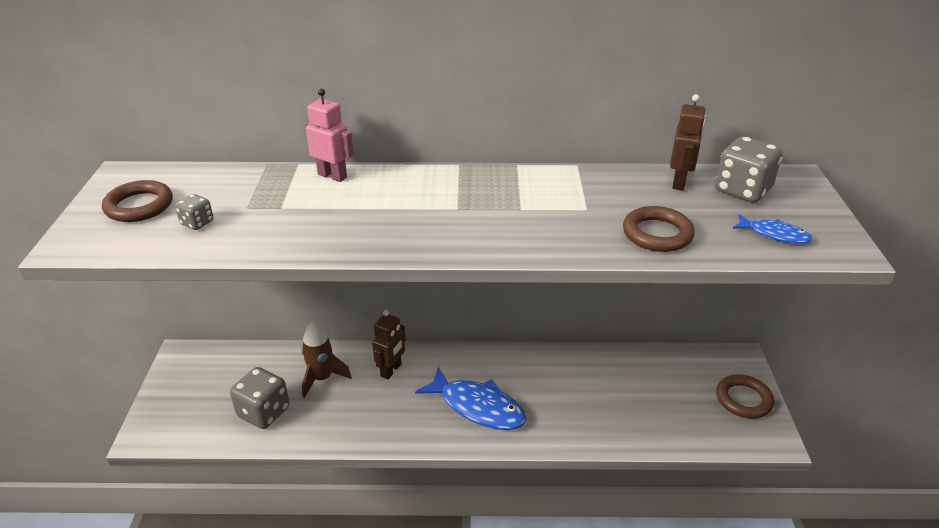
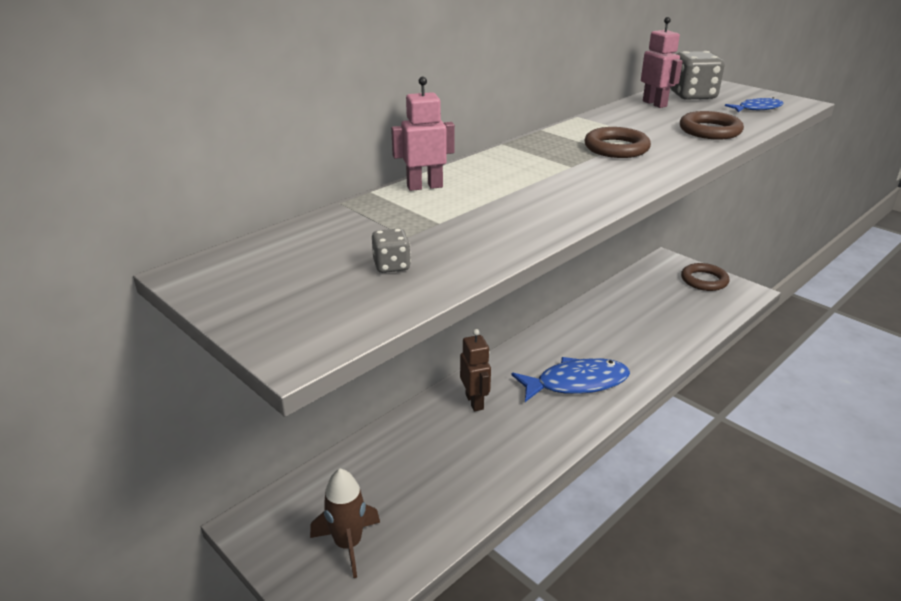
camera: 45 degrees left, 5 degrees down
brown ring [102,180,173,222] -> brown ring moved to [584,127,651,158]
grey dice [230,367,290,429] -> none
brown rocket [302,322,352,398] -> brown rocket moved to [310,468,380,578]
brown robot [670,94,706,191] -> pink robot [641,17,683,108]

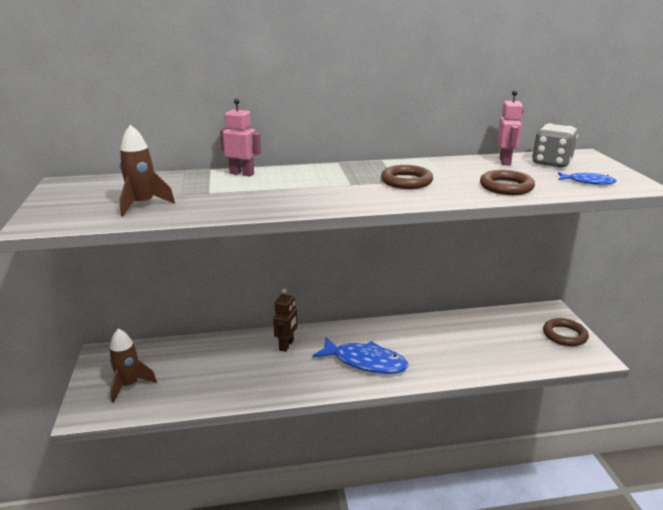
camera: 35 degrees right, 5 degrees down
grey dice [372,228,411,273] -> brown rocket [119,125,175,216]

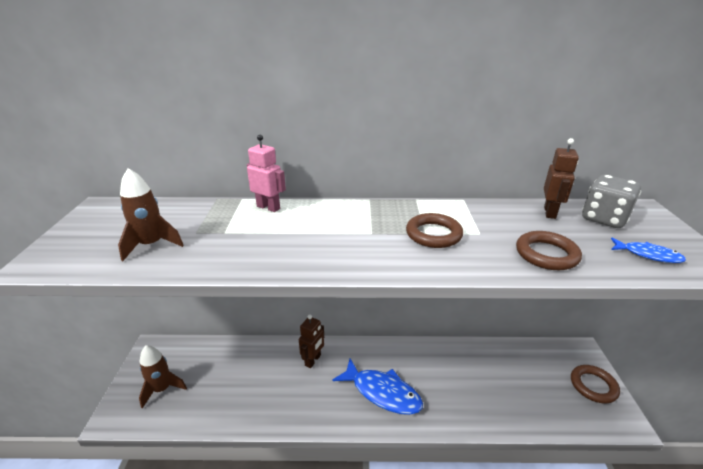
camera: 10 degrees right, 5 degrees up
pink robot [497,90,523,165] -> brown robot [544,138,579,219]

